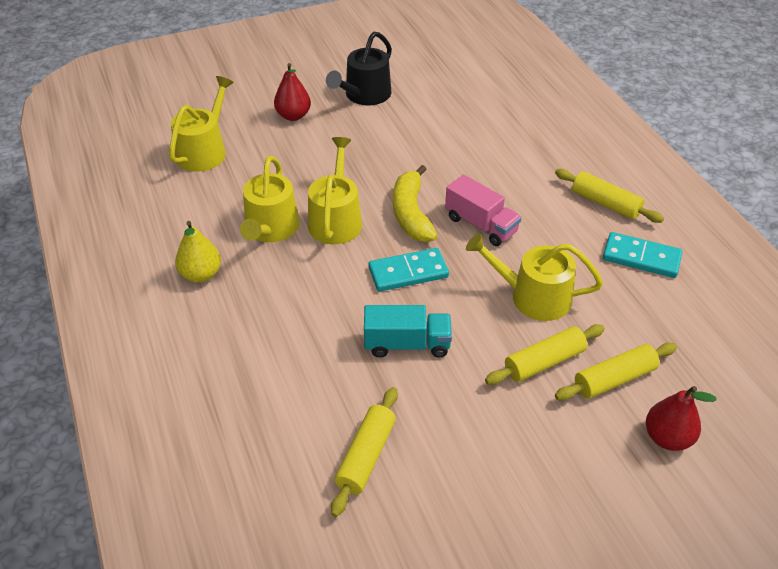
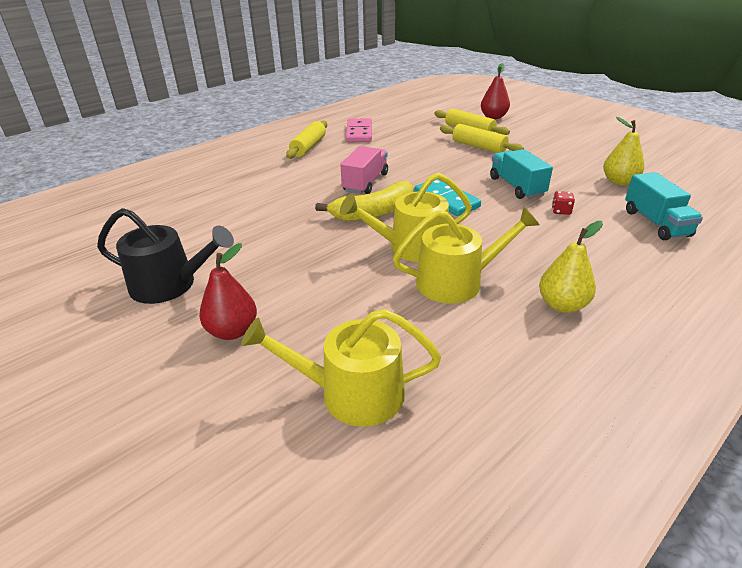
camera: 110 degrees left, 10 degrees down
yellow rolling pin [331,387,398,517] -> yellow pear [603,117,644,185]
yellow watering can [466,233,603,321] -> none
turquoise domino [603,232,682,278] -> pink domino [346,118,372,142]
none -> red dice [552,191,575,215]
none -> turquoise truck [625,172,703,240]

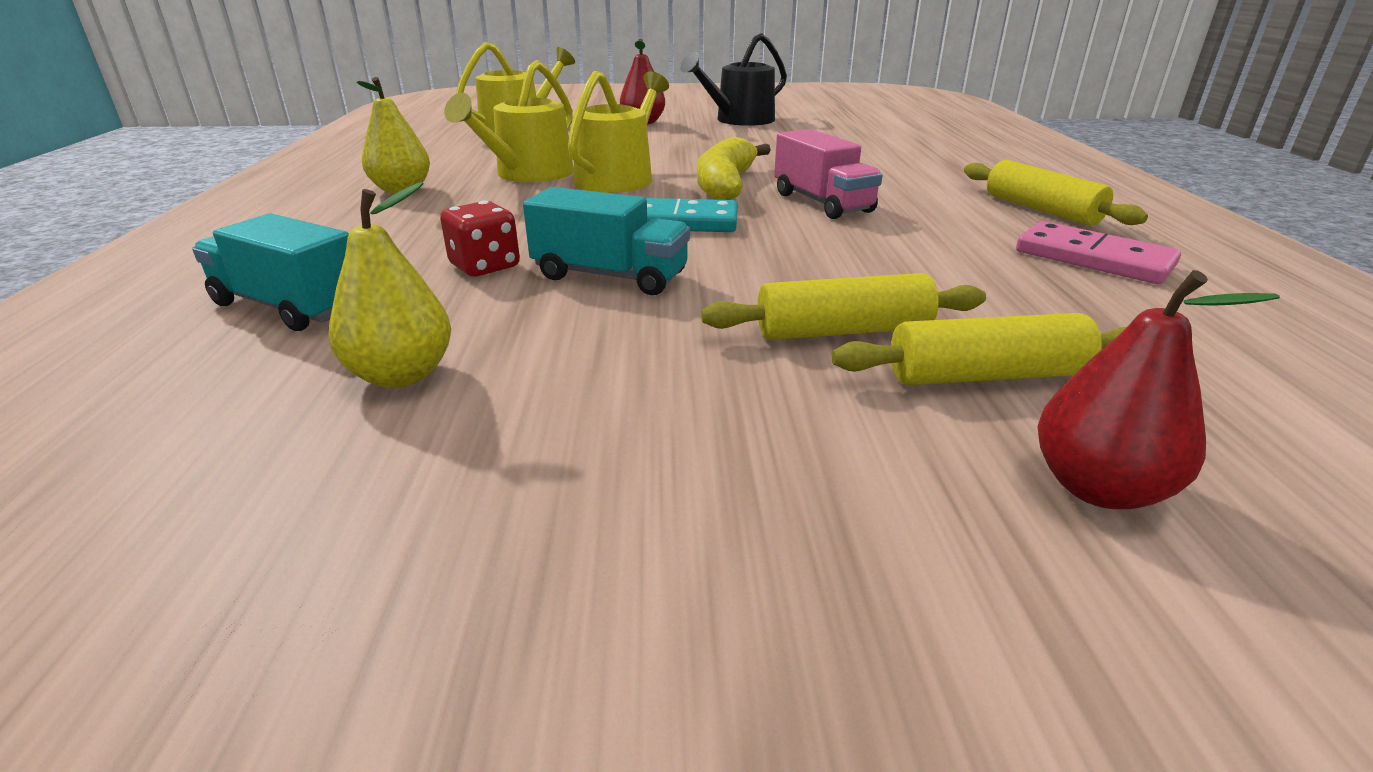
camera: 130 degrees right, 5 degrees down
red dice [552,191,575,215] -> red dice [440,200,520,276], size x1.55

